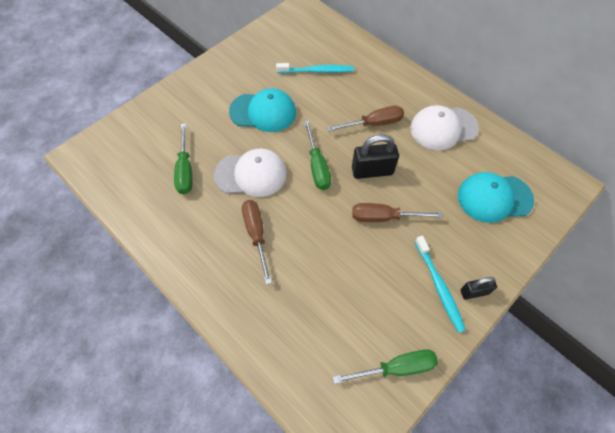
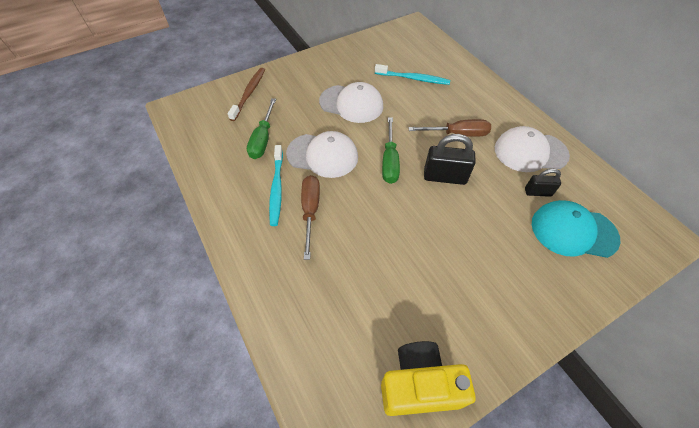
camera: 15 degrees right, 5 degrees down
turquoise cap [229,88,296,132] -> white cap [319,82,383,123]
green screwdriver [333,349,438,384] -> yellow camera [381,341,476,416]
brown screwdriver [352,203,443,222] -> none
turquoise toothbrush [415,236,466,333] -> turquoise toothbrush moved to [269,145,283,226]
black padlock [460,277,497,299] -> black padlock moved to [525,169,561,197]
none -> brown toothbrush [228,68,265,121]

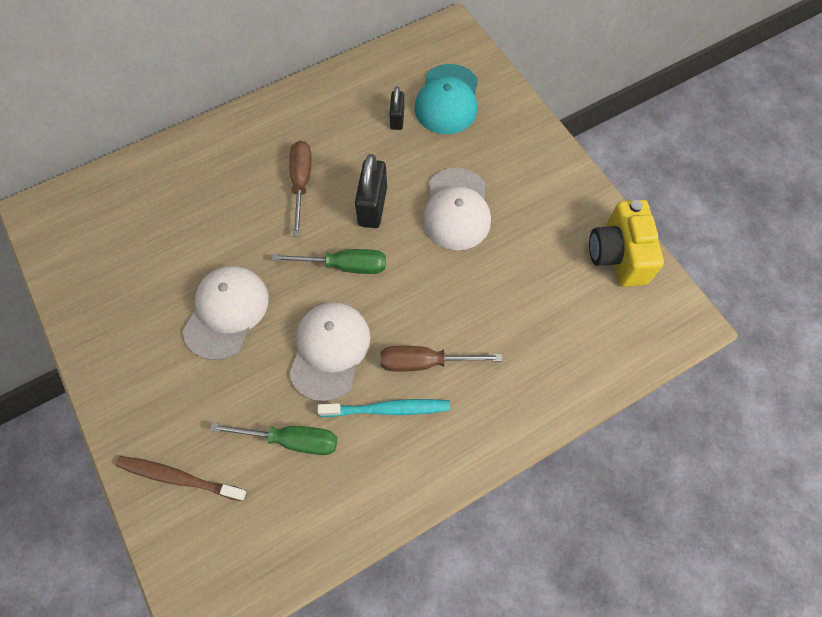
camera: 90 degrees left, 10 degrees up
turquoise toothbrush [375,64,450,85] -> none
white cap [495,126,570,172] -> white cap moved to [423,168,491,250]

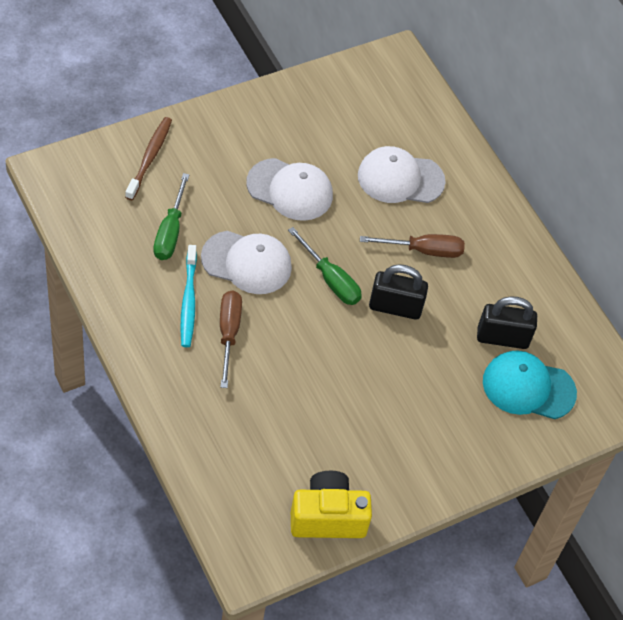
camera: 85 degrees right, 10 degrees down
green screwdriver [272,249,386,274] -> green screwdriver turned 45 degrees counterclockwise [288,227,362,305]
black padlock [390,86,404,130] -> black padlock [477,296,537,349], size x1.68
white cap [423,168,491,250] -> white cap moved to [358,146,446,203]

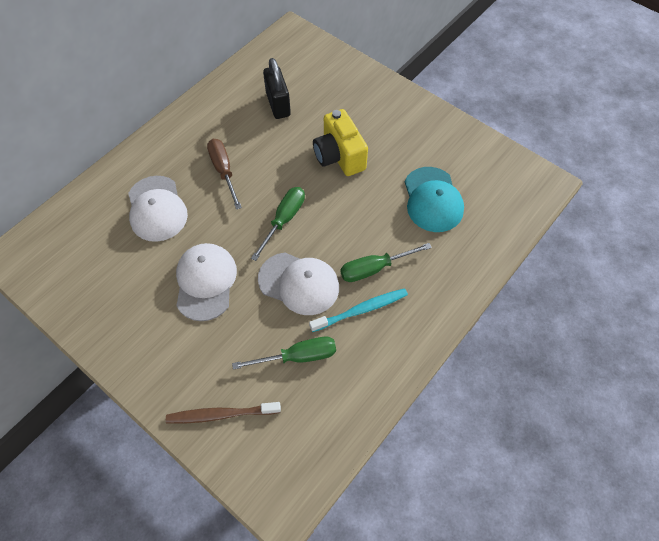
camera: 105 degrees left, 5 degrees up
white cap [201,231,292,294] -> white cap turned 120 degrees clockwise [258,253,339,315]
brown screwdriver [220,291,242,388] -> green screwdriver [340,243,432,282]
yellow camera [291,471,372,538] -> yellow camera moved to [313,109,368,176]
black padlock [369,264,428,320] -> none
turquoise cap [483,350,577,419] -> turquoise cap moved to [405,167,464,232]

